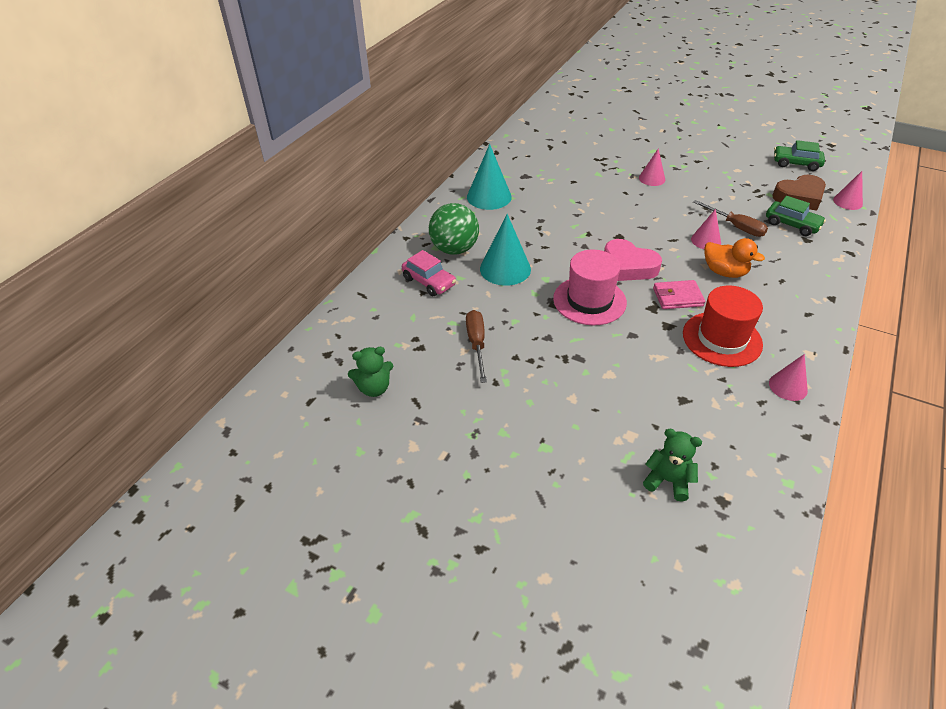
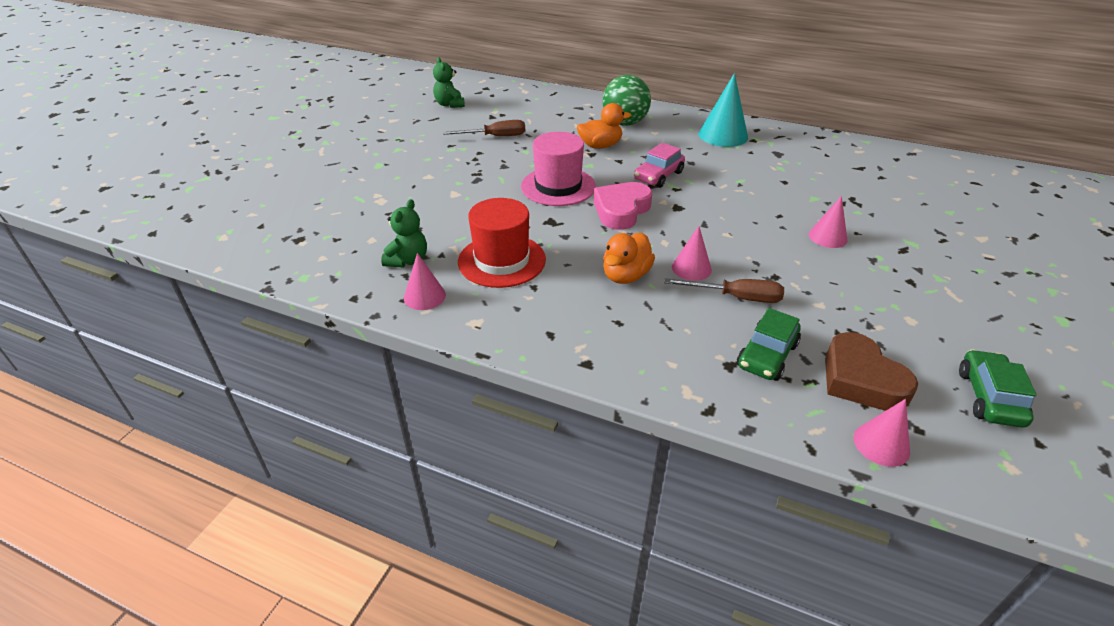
camera: 85 degrees right, 5 degrees down
pink car [402,250,456,296] -> pink car moved to [634,143,685,188]
turquoise cone [480,214,531,286] -> orange duck [577,103,631,149]
green teddy bear [643,429,702,501] -> green teddy bear moved to [381,199,427,267]
pink wallet [653,280,705,309] -> none
brown screwdriver [693,200,768,237] -> brown screwdriver turned 120 degrees counterclockwise [664,278,784,303]

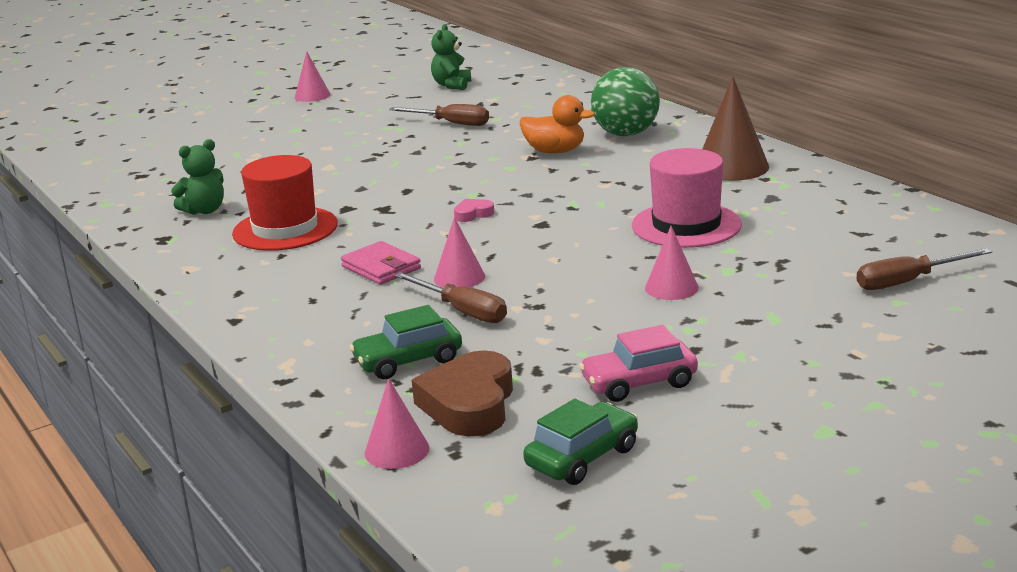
camera: 35 degrees right, 15 degrees down
pink cone [404,253,446,310] -> pink cone moved to [295,51,330,102]
pink hat [521,132,596,206] -> pink hat moved to [632,148,742,248]
pink heart [593,182,652,230] -> pink heart [454,199,494,222], size x0.47
orange duck [603,233,655,284] -> pink wallet [341,241,421,285]
pink car [634,143,685,188] -> pink car moved to [579,325,698,402]
turquoise cone [699,73,748,147] -> brown cone [702,76,769,181]
none -> brown screwdriver [857,248,992,290]

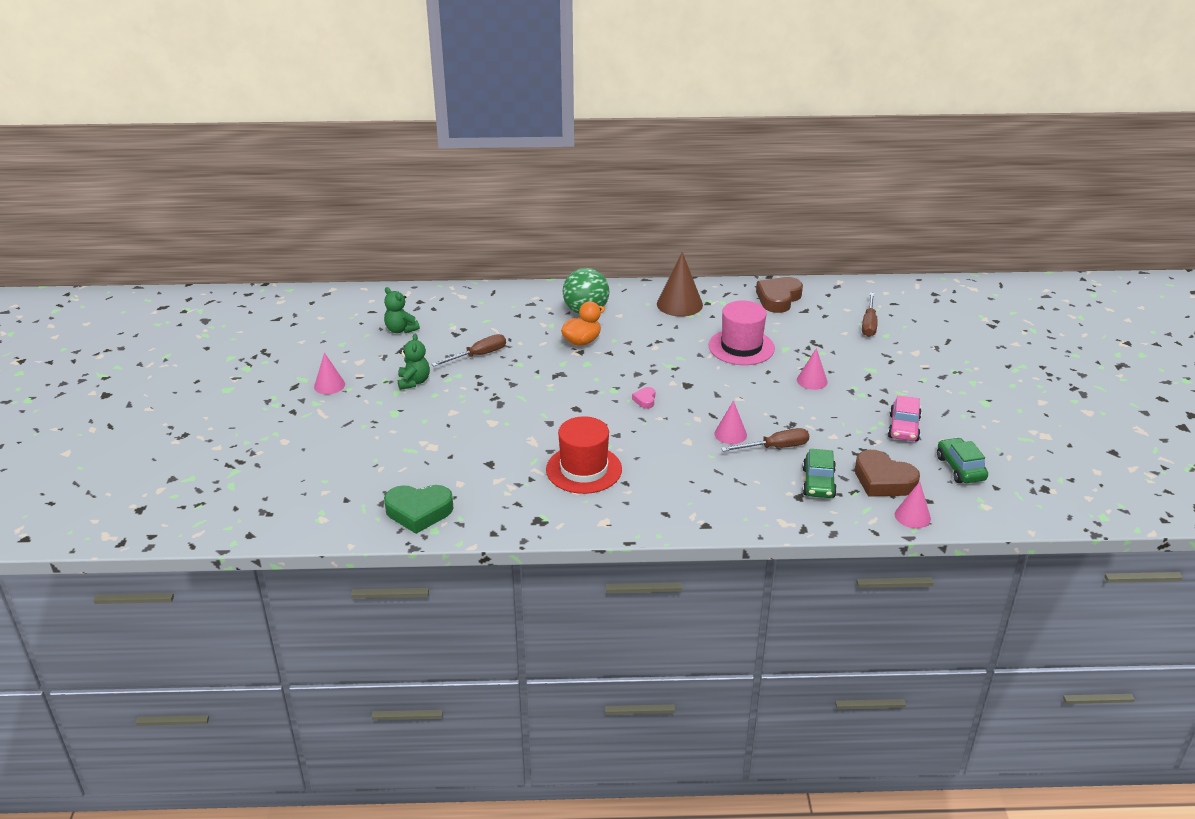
camera: 60 degrees left, 10 degrees up
green teddy bear [171,139,224,215] -> green teddy bear moved to [398,334,430,390]
pink wallet [341,241,421,285] -> none
none -> green heart [384,485,453,534]
none -> brown heart [756,277,803,313]

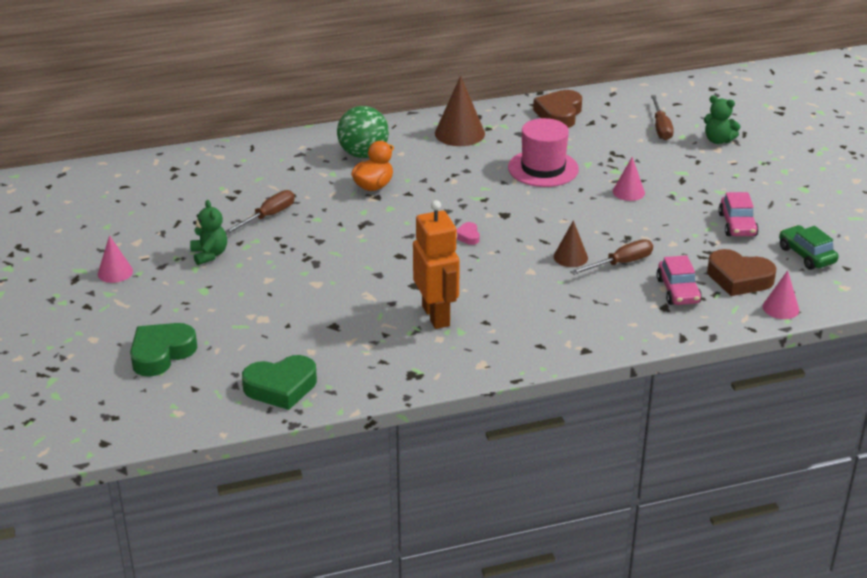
camera: 15 degrees left, 0 degrees up
green teddy bear [384,287,420,333] -> green teddy bear moved to [704,96,741,144]
red hat [546,416,622,494] -> orange robot [413,200,460,329]
pink cone [715,400,747,444] -> brown cone [554,220,588,267]
green car [803,449,837,498] -> pink car [656,255,702,305]
none -> green heart [130,323,197,377]

